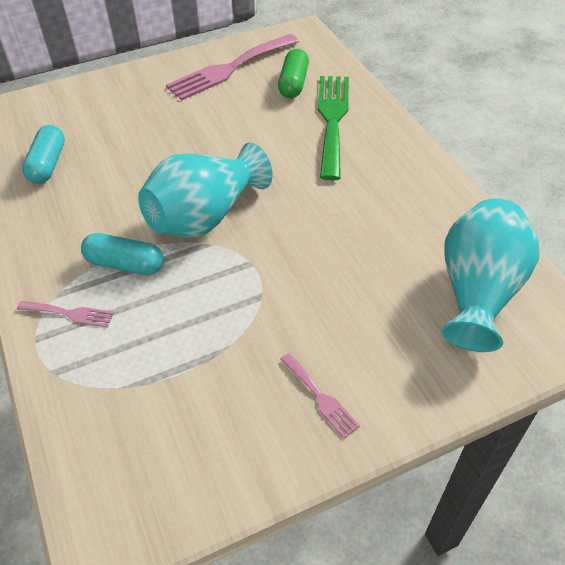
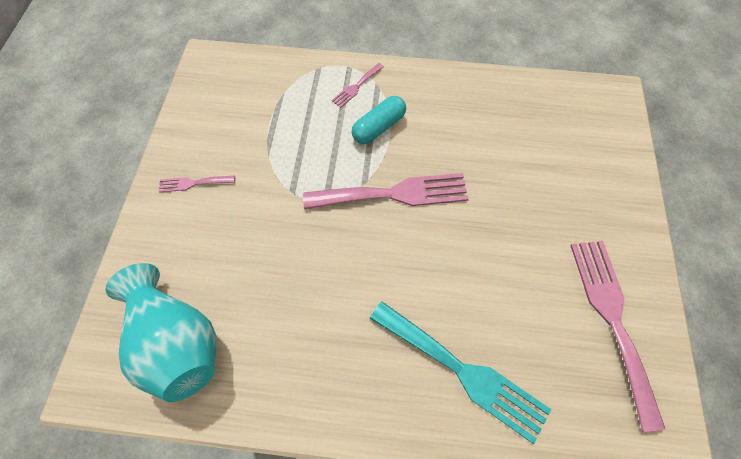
camera: 120 degrees right, 15 degrees up
turquoise capsule [22,125,65,184] -> none
turquoise vase [138,143,273,238] -> pink fork [303,173,469,209]
green capsule [278,49,309,98] -> none
green fork [318,76,349,180] -> turquoise fork [370,302,551,444]

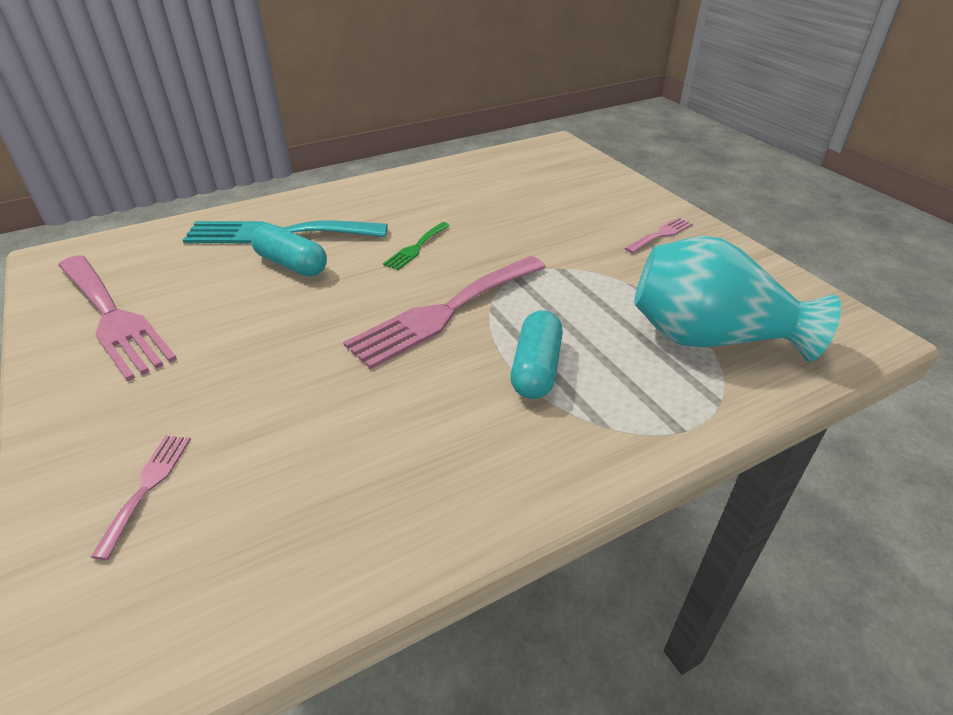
camera: 145 degrees right, 25 degrees down
turquoise vase [106,263,216,402] -> turquoise vase moved to [634,236,841,362]
pink fork [332,63,384,108] -> pink fork moved to [91,435,191,560]
none -> turquoise capsule [251,224,327,277]
none -> green fork [383,222,450,270]

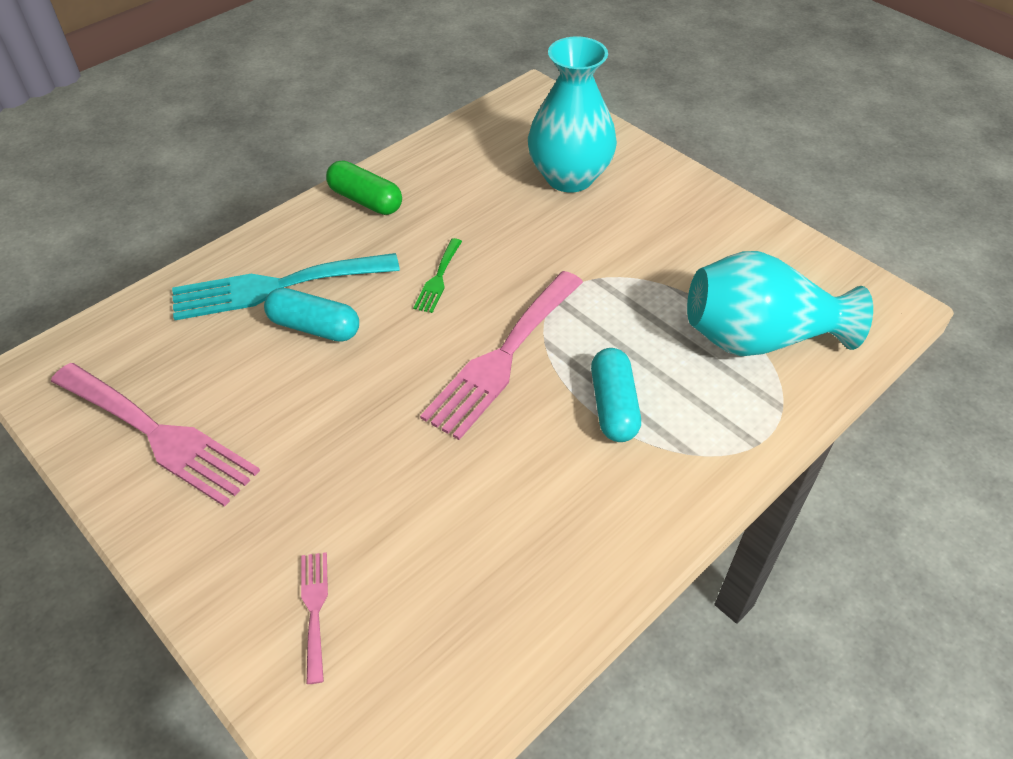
camera: 15 degrees left, 10 degrees up
pink fork [624,217,693,253] -> none
none -> green capsule [326,160,402,215]
none -> turquoise vase [528,37,617,192]

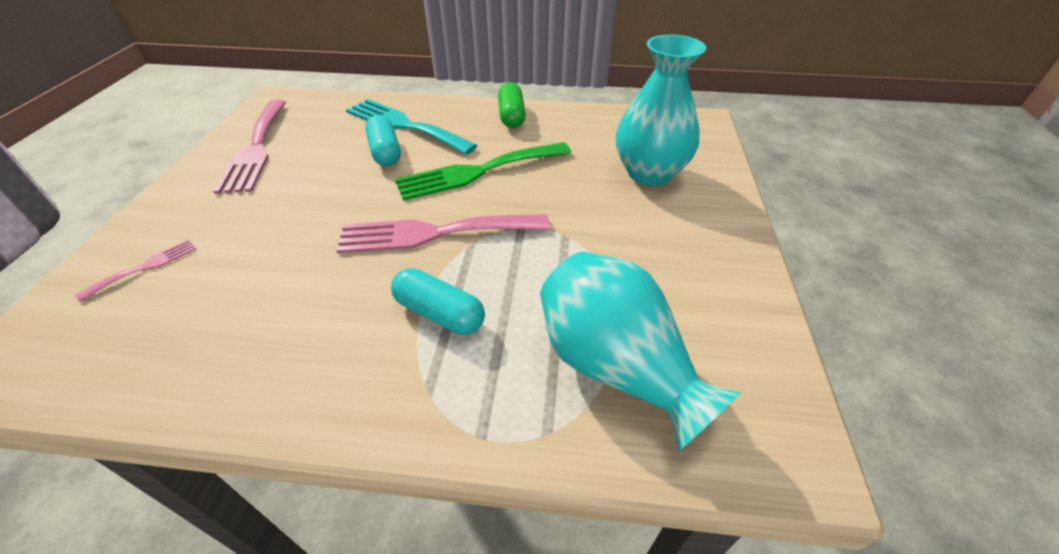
camera: 50 degrees right, 5 degrees down
green fork [413,238,462,313] -> green fork [395,142,571,201], size x2.14
turquoise capsule [591,348,641,442] -> turquoise capsule turned 75 degrees clockwise [391,268,485,335]

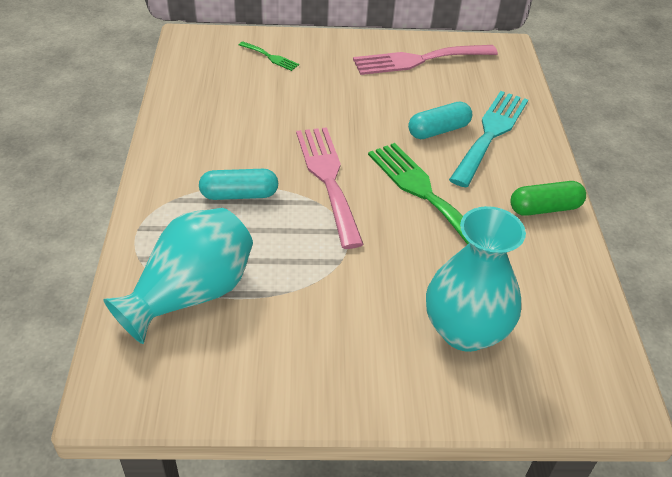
camera: 80 degrees right, 0 degrees up
pink fork [75,239,196,302] -> green fork [239,41,299,71]
turquoise capsule [391,268,485,335] -> turquoise capsule turned 60 degrees clockwise [199,169,278,200]

